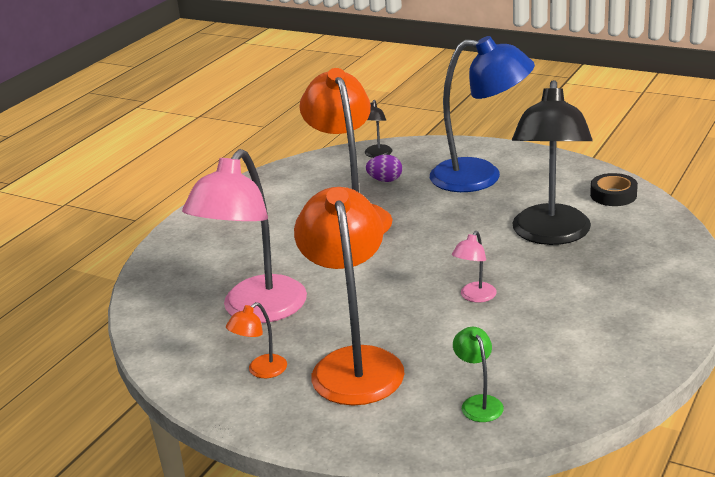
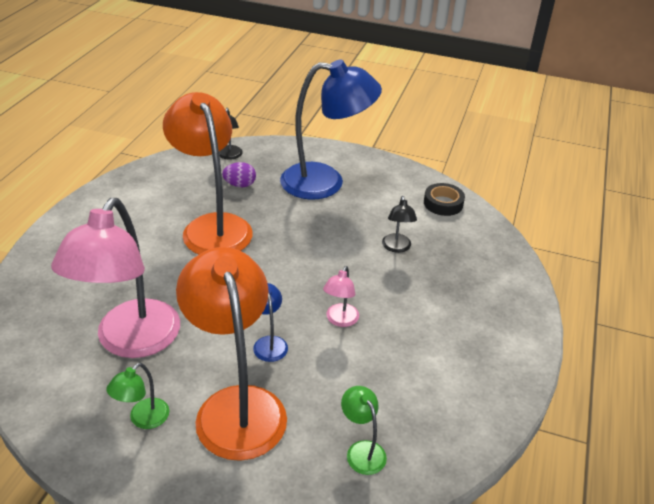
camera: 15 degrees left, 10 degrees up
orange lamp [226,302,287,378] -> green lamp [106,363,169,429]
black lamp [512,80,592,245] -> black lamp [382,196,417,253], size x0.42
none -> blue lamp [253,283,288,362]

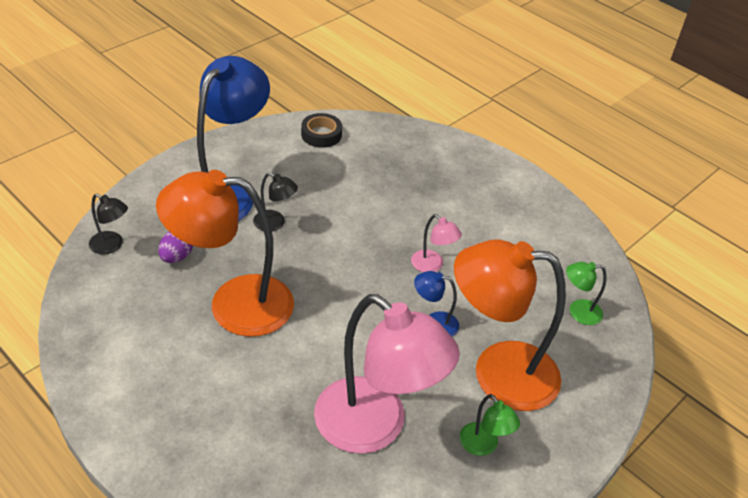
camera: 65 degrees left, 5 degrees up
black lamp [382,196,417,253] -> black lamp moved to [253,173,298,231]

